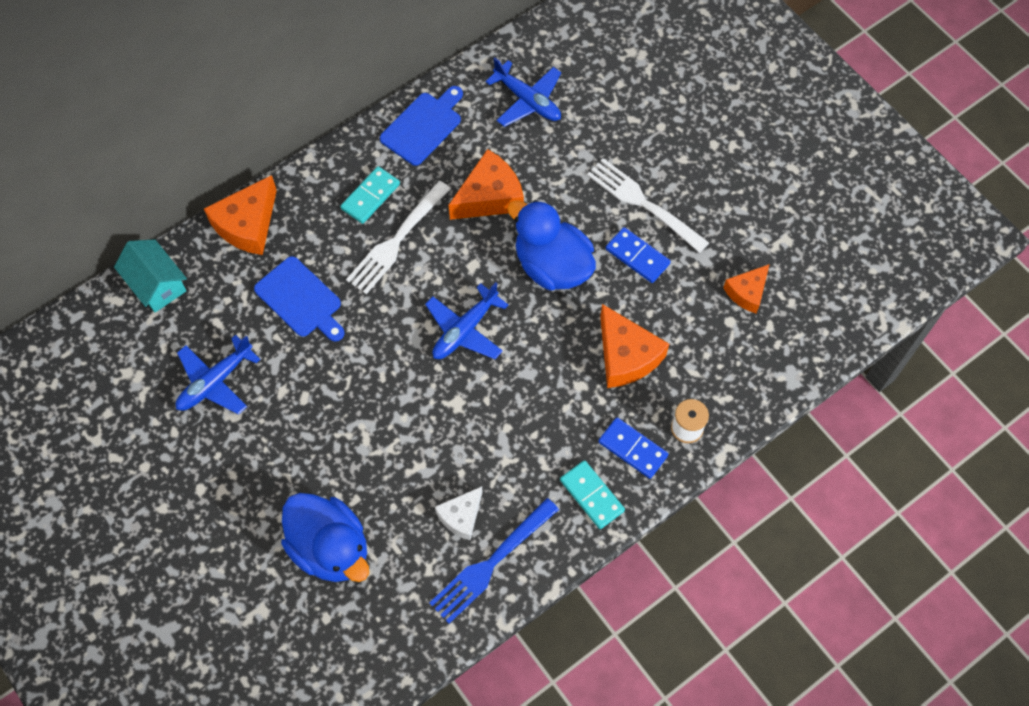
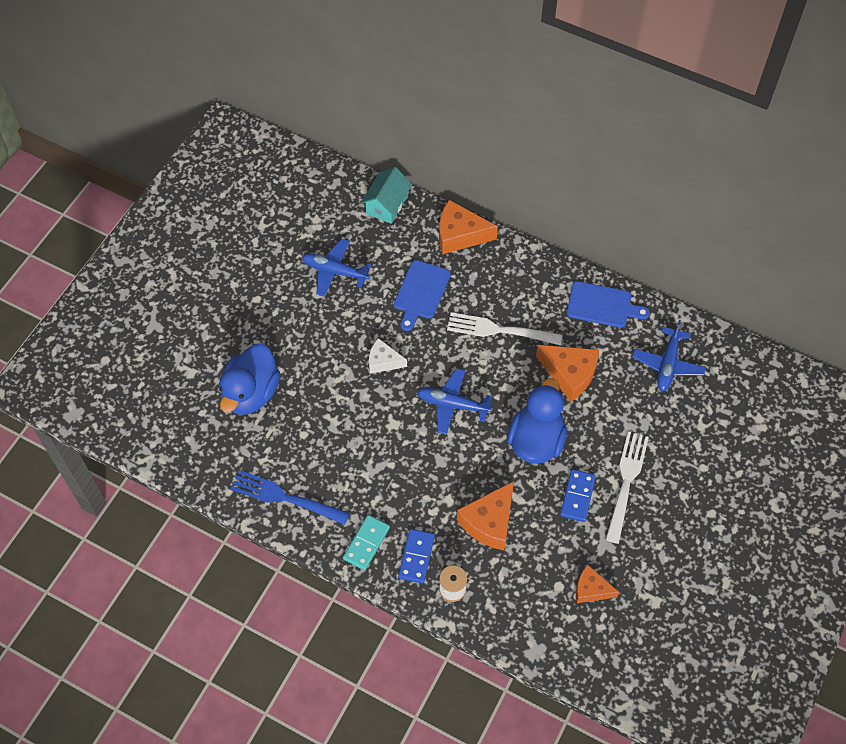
camera: 65 degrees right, 5 degrees down
turquoise domino [340,166,400,224] -> none
white cheese [435,486,483,540] -> white cheese moved to [369,338,407,374]

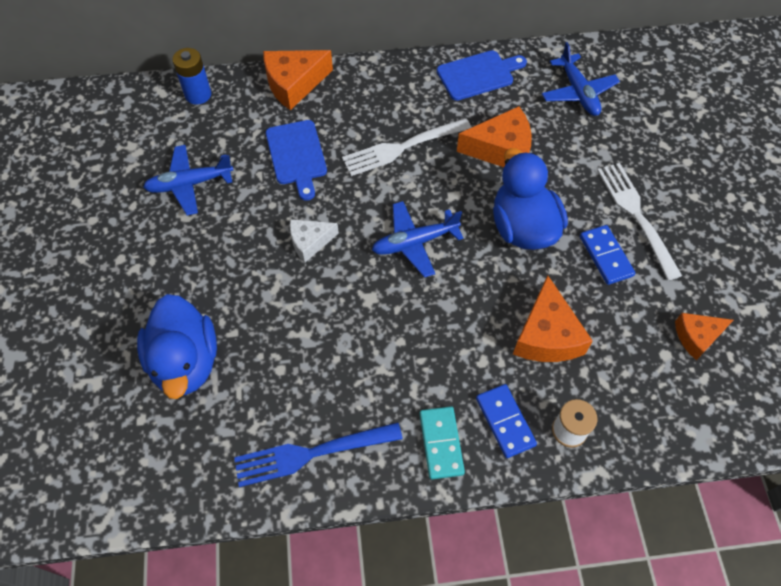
camera: 35 degrees left, 0 degrees up
turquoise house [361,167,412,224] -> blue battery [172,48,211,104]

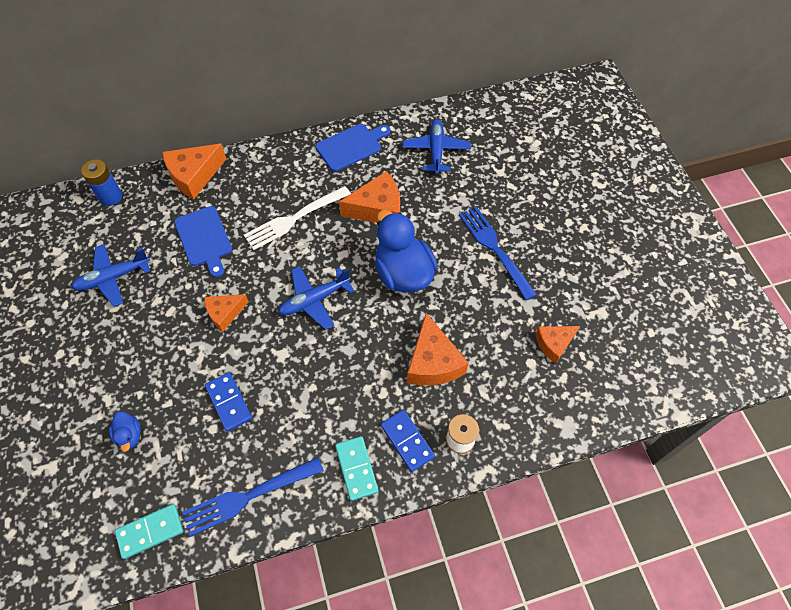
camera: 10 degrees left, 0 degrees up
blue duck [137,294,217,399] -> blue duck [109,411,141,452], size x0.45
white cheese [290,219,339,262] -> orange cheese [204,294,249,332]
blue plane [542,42,620,116] -> blue plane turned 150 degrees counterclockwise [403,119,471,174]
blue domino [580,225,635,285] -> blue domino moved to [205,372,252,432]
white fork [597,163,682,281] -> blue fork [459,206,537,300]
none -> turquoise domino [115,504,183,559]

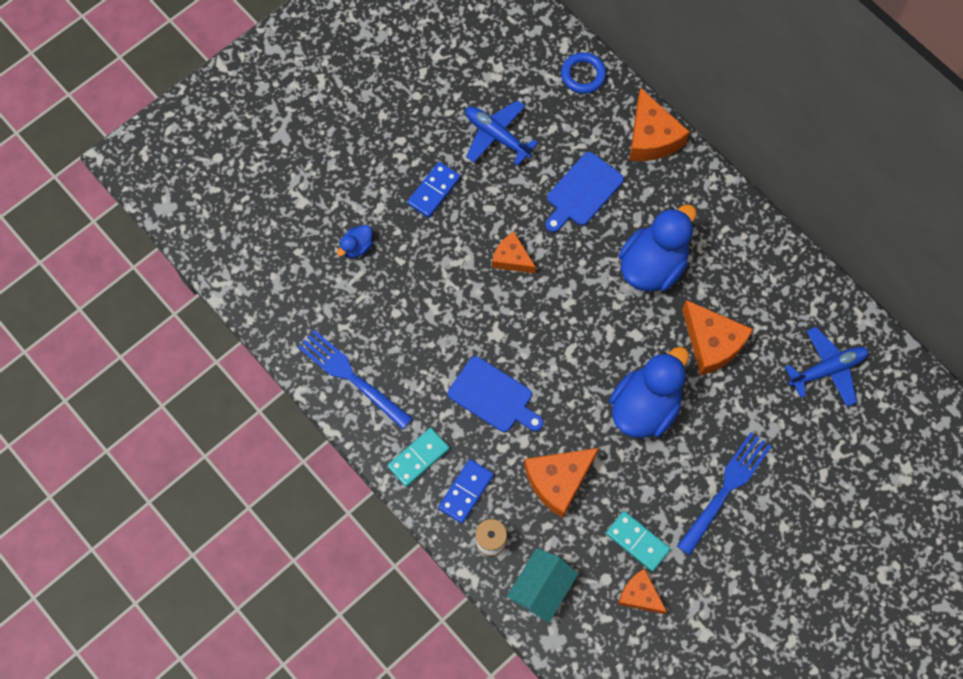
camera: 65 degrees right, 10 degrees up
blue battery [81,159,122,206] -> blue ring [561,52,606,94]
turquoise domino [115,504,183,559] -> turquoise domino moved to [606,511,671,572]
orange cheese [162,144,226,199] -> orange cheese turned 135 degrees counterclockwise [629,87,690,161]
blue domino [205,372,252,432] -> blue domino moved to [407,162,460,218]
white fork [244,186,351,250] -> blue duck [618,204,697,292]
blue plane [278,266,354,330] -> none
blue cutting board [315,124,390,171] -> blue cutting board moved to [448,356,543,432]
none -> turquoise house [507,548,578,623]

